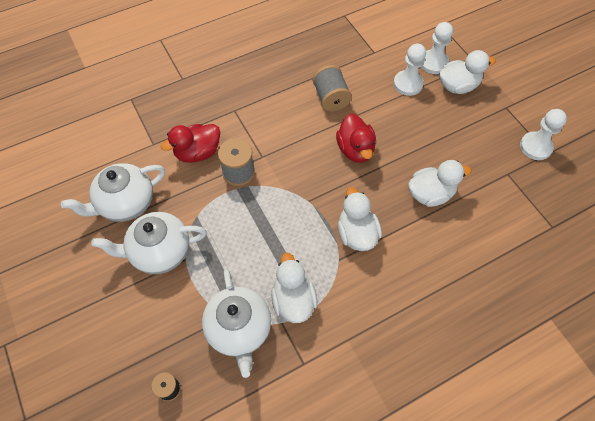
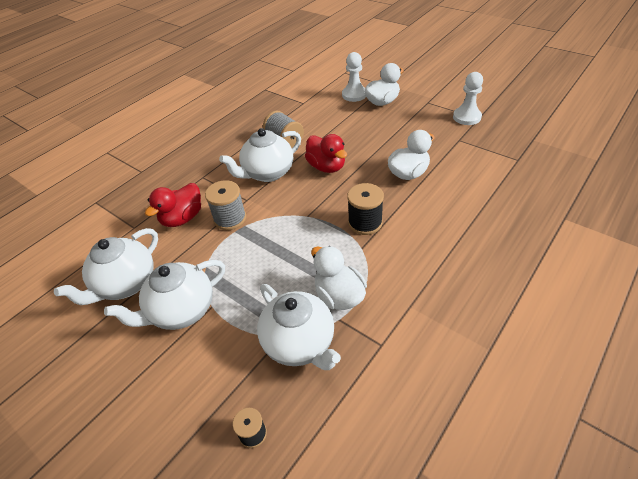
camera: 20 degrees left, 15 degrees down
white duck [338,187,382,251] -> black spool [347,183,384,235]
white pawn [394,43,426,96] -> none
none -> white teapot [219,128,301,182]

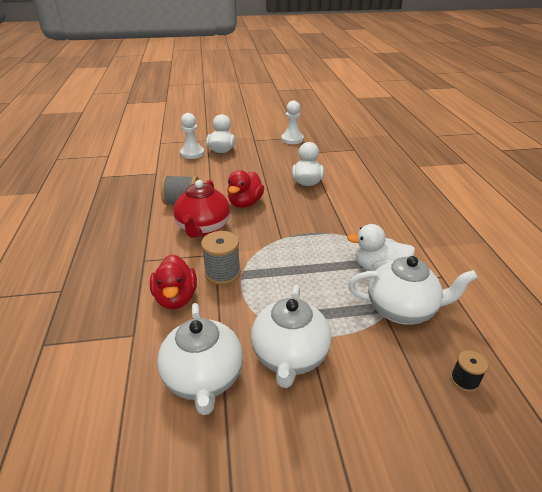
camera: 50 degrees left, 10 degrees down
white teapot [219,128,301,182] -> red teapot [173,180,230,238]
red duck [305,134,347,173] -> red duck turned 105 degrees clockwise [227,170,264,208]
black spool [347,183,384,235] -> none

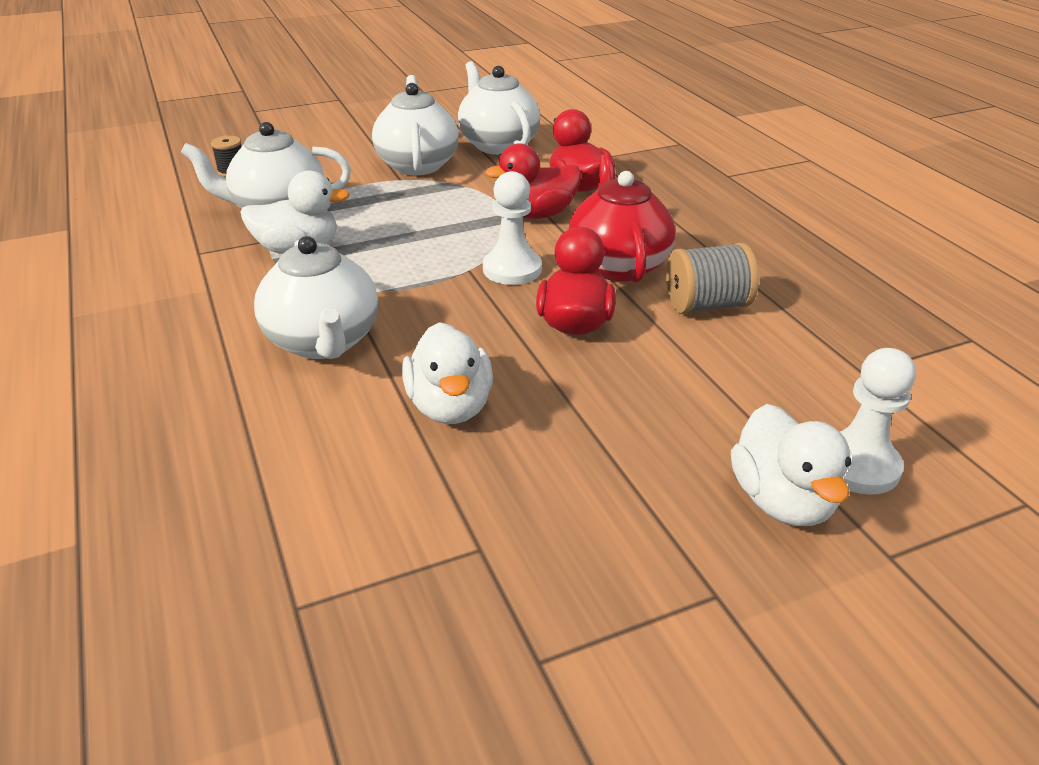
camera: 165 degrees right, 0 degrees up
grey spool [201,231,241,285] -> red duck [485,143,581,219]
white pawn [281,101,304,144] -> white pawn moved to [483,171,542,285]
none -> white teapot [254,236,378,359]

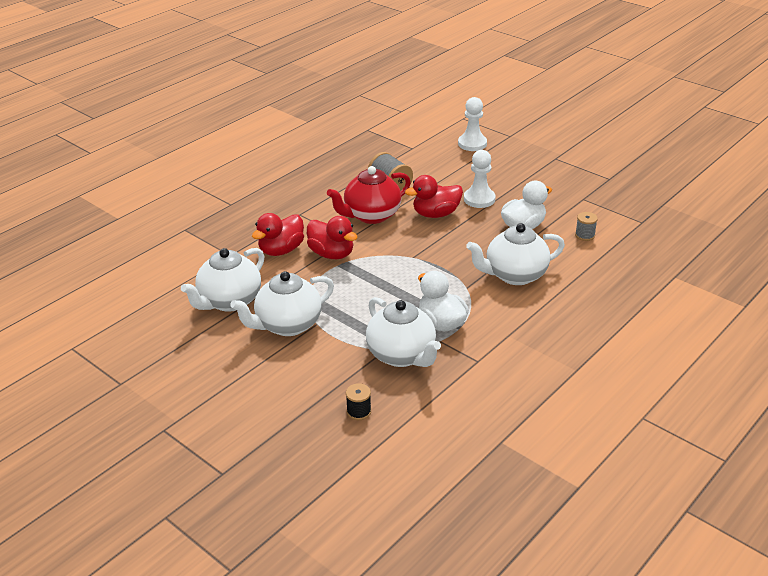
camera: 115 degrees left, 0 degrees up
white teapot [254,236,378,359] -> white teapot turned 150 degrees counterclockwise [466,223,565,285]
white pawn [483,171,542,285] -> white pawn moved to [464,150,496,208]
white duck [731,404,852,526] -> none
none -> grey spool [575,212,598,241]

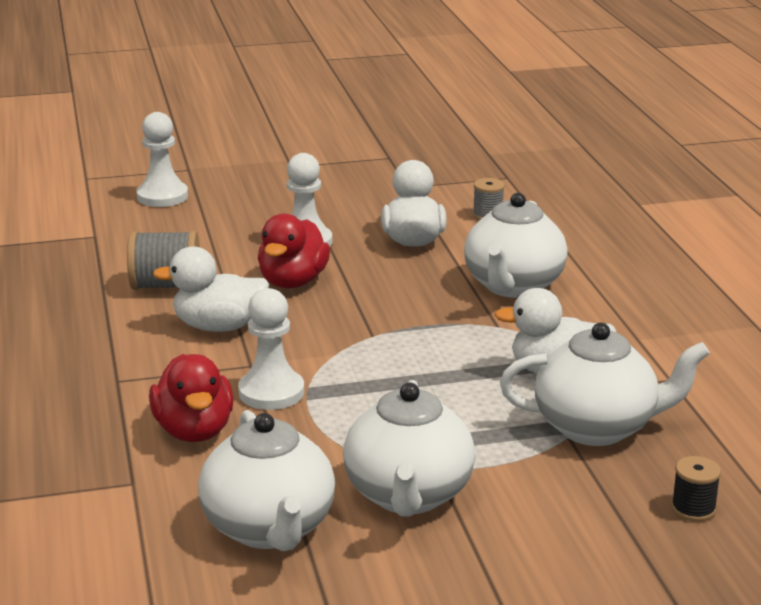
camera: 55 degrees left, 10 degrees down
red duck [307,216,358,259] -> white pawn [238,288,304,410]
red teapot [327,166,411,224] -> white duck [152,246,269,332]

